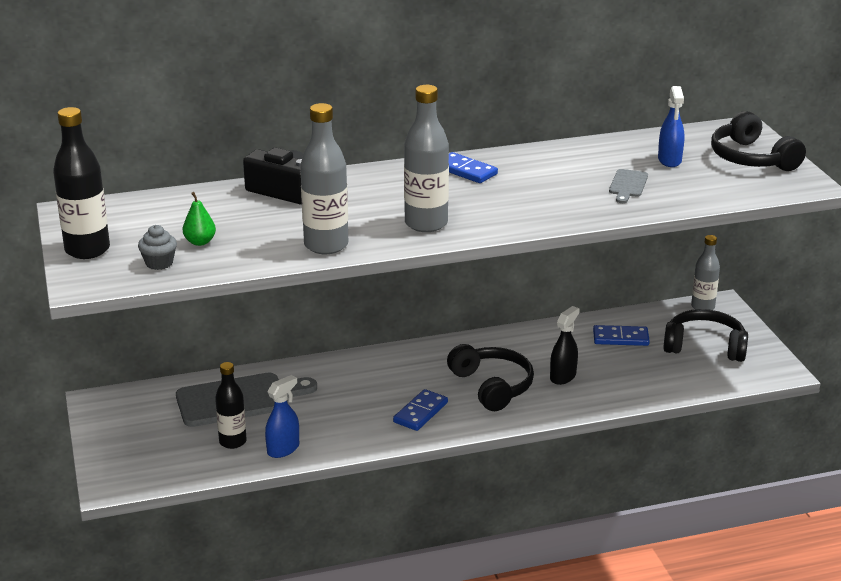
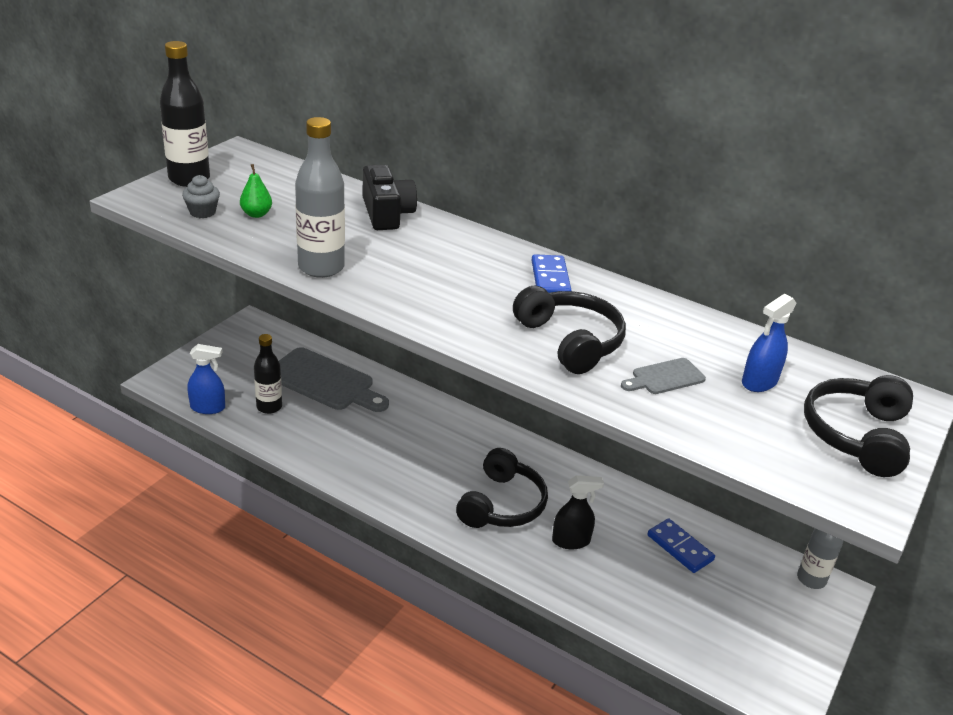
camera: 45 degrees right, 5 degrees up
blue spray bottle [265,375,299,458] -> blue spray bottle moved to [187,344,225,414]
blue domino [393,389,448,431] -> none
grey bottle [404,85,449,232] -> none
black headphones [663,309,748,362] -> black headphones moved to [513,286,626,374]

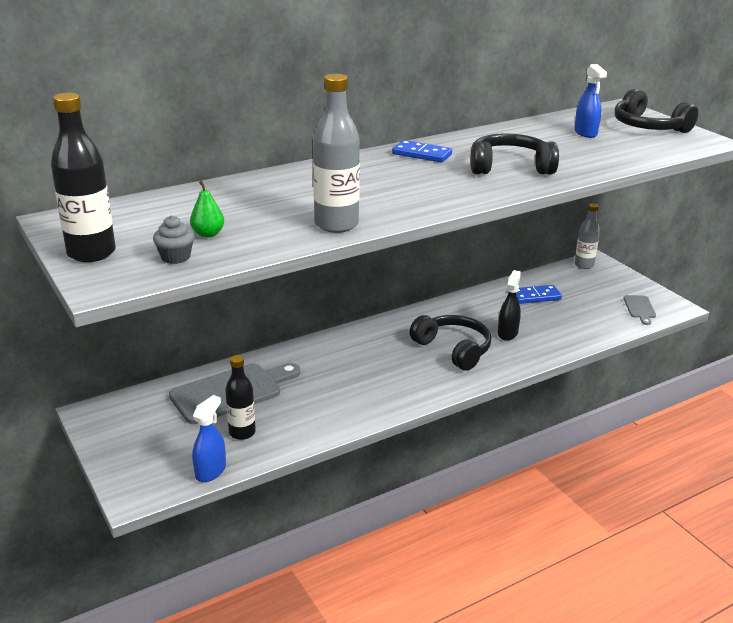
camera: 60 degrees left, 5 degrees down
black camera [363,165,417,230] -> none
grey cutting board [621,358,706,394] -> grey cutting board moved to [623,295,656,325]

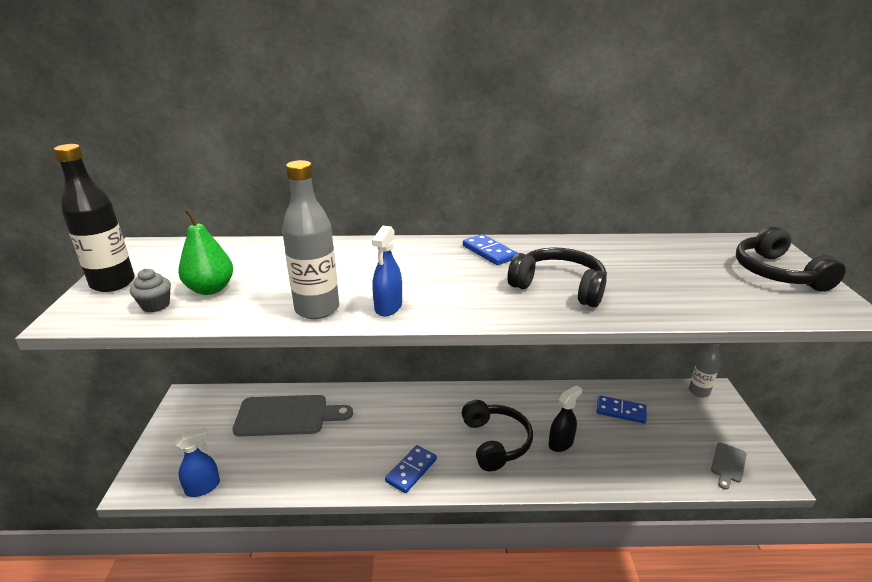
camera: 30 degrees right, 0 degrees up
green pear [190,180,224,238] -> green pear [178,209,233,295], size x1.62
black bottle [225,355,256,440] -> none
blue spray bottle [574,64,607,138] -> blue spray bottle moved to [372,226,402,316]
none -> blue domino [385,445,437,493]

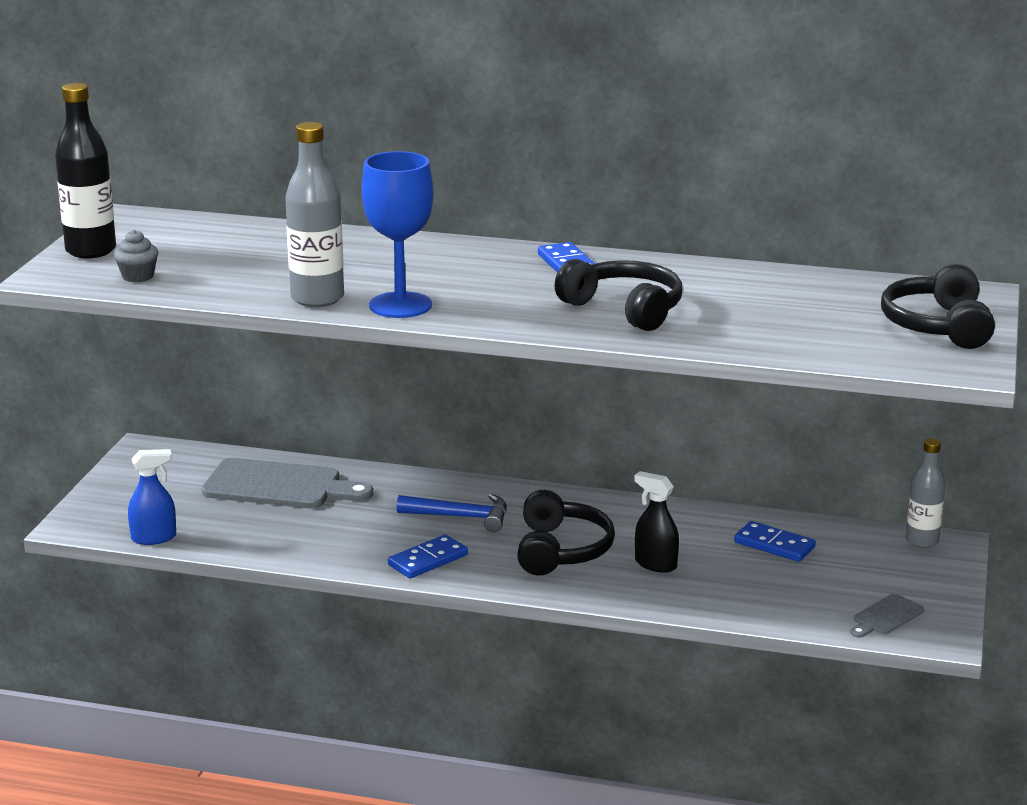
camera: 15 degrees right, 5 degrees down
green pear [178,209,233,295] -> none
blue spray bottle [372,226,402,316] -> blue goblet [362,151,433,318]
black spray bottle [548,385,582,452] -> black spray bottle turned 120 degrees counterclockwise [634,471,679,573]
none -> blue hammer [397,494,507,532]

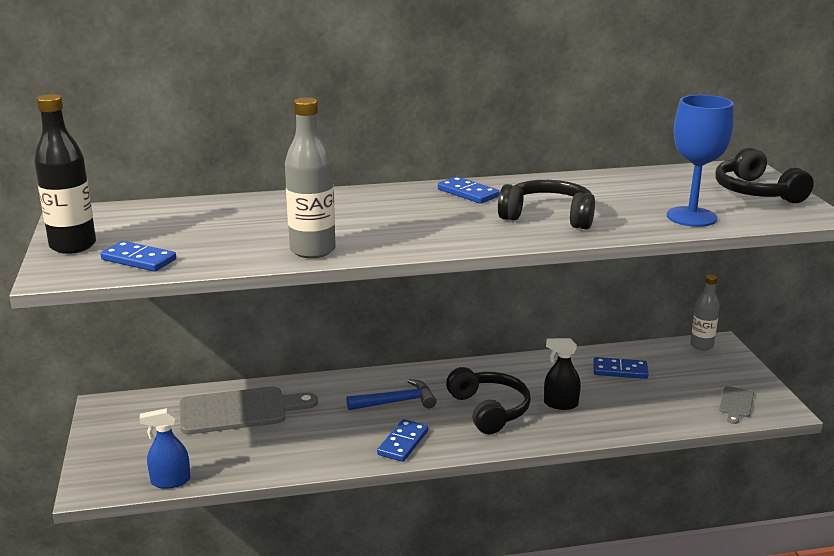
camera: 25 degrees left, 0 degrees up
grey cupcake [114,230,158,282] -> blue domino [100,241,176,272]
blue spray bottle [128,449,176,545] -> blue spray bottle turned 150 degrees counterclockwise [140,408,190,489]
blue goblet [362,151,433,318] -> blue goblet moved to [667,95,734,227]

